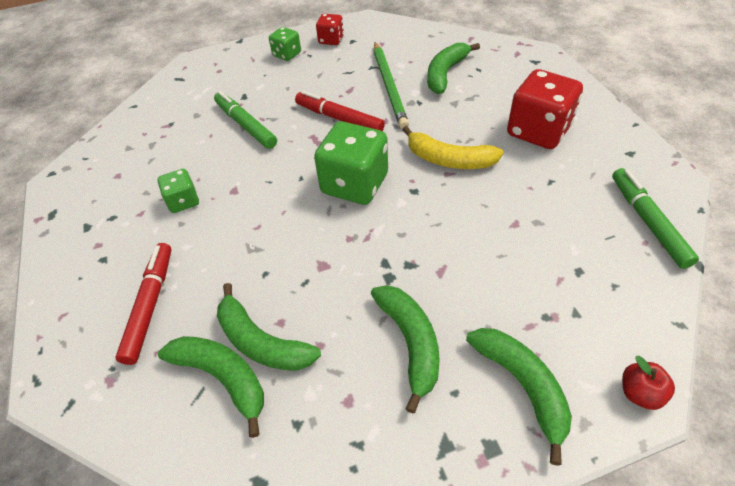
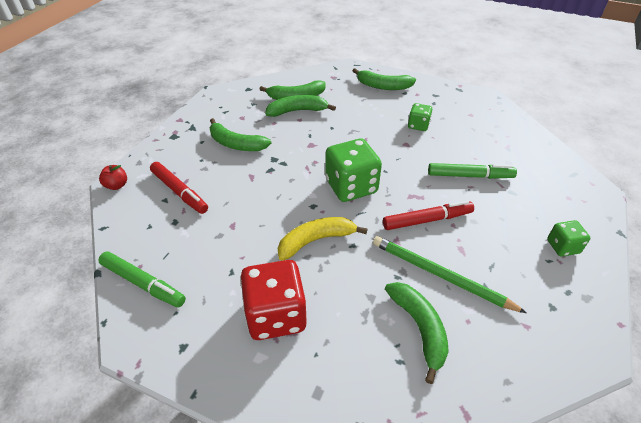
camera: 130 degrees right, 5 degrees down
red marker [115,243,171,365] -> red marker moved to [150,162,208,214]
red dice [316,14,344,45] -> none
green banana [466,328,572,466] -> green banana moved to [352,68,416,90]

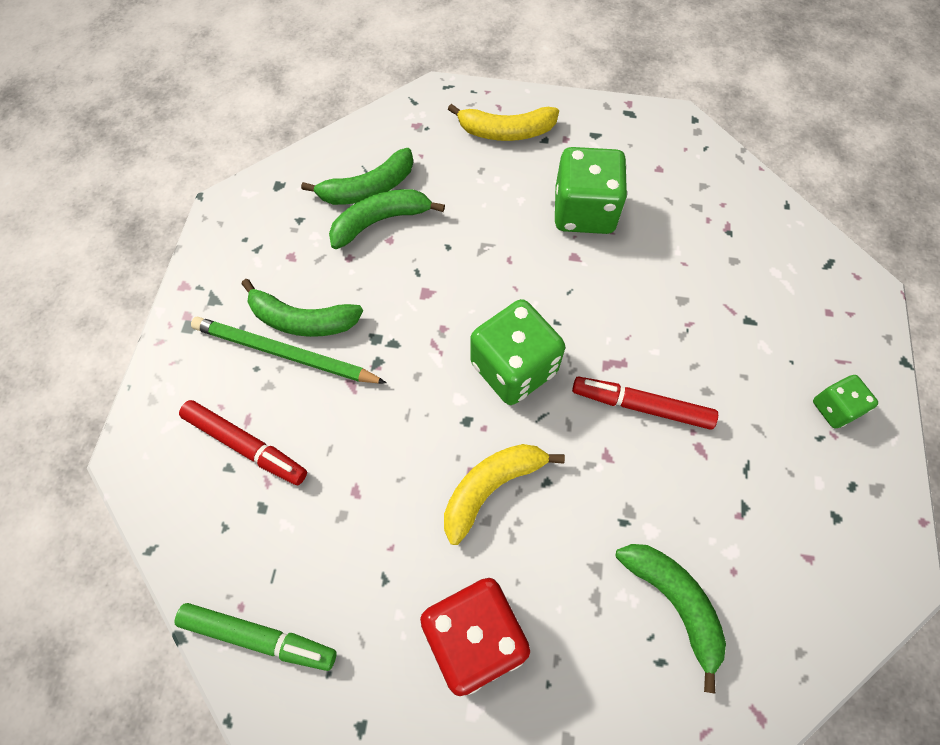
camera: 15 degrees left, 20 degrees up
red apple [99,165,127,190] -> none
green banana [352,68,416,90] -> yellow banana [448,104,559,141]
green pencil [373,236,527,313] -> green pencil moved to [191,317,387,383]
red marker [383,200,474,230] -> red marker turned 135 degrees counterclockwise [572,376,718,430]
green dice [408,103,433,131] -> green dice [555,147,627,234], size x1.89
green marker [428,163,517,179] -> none

